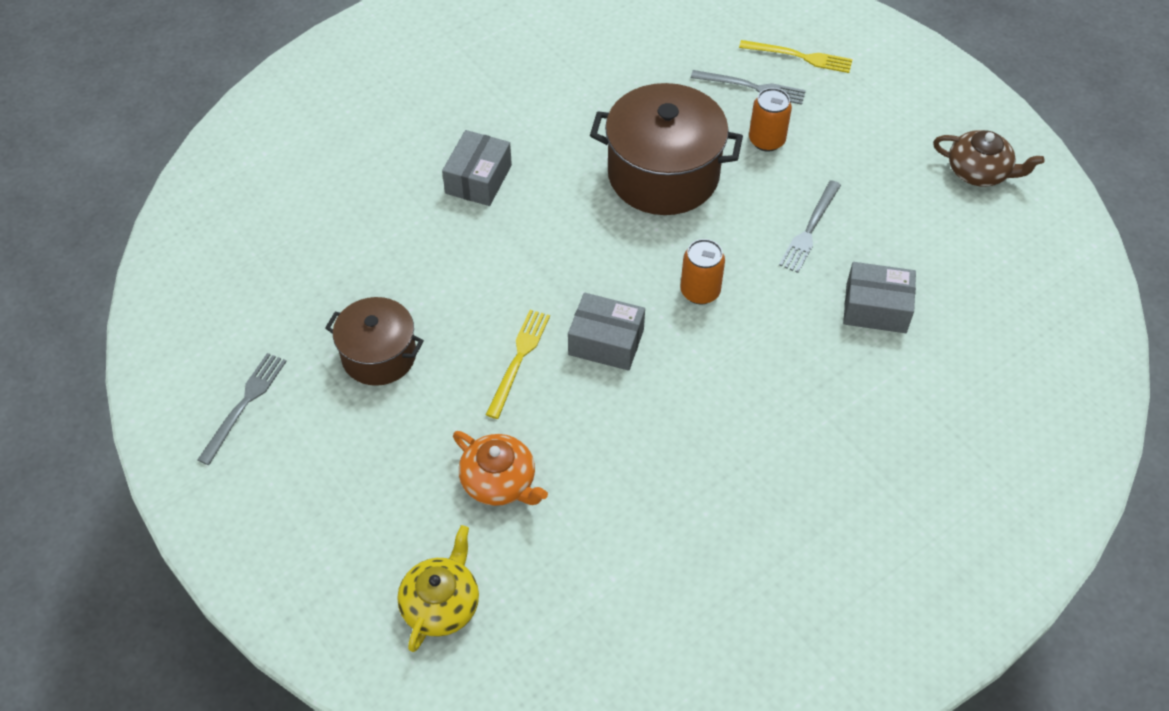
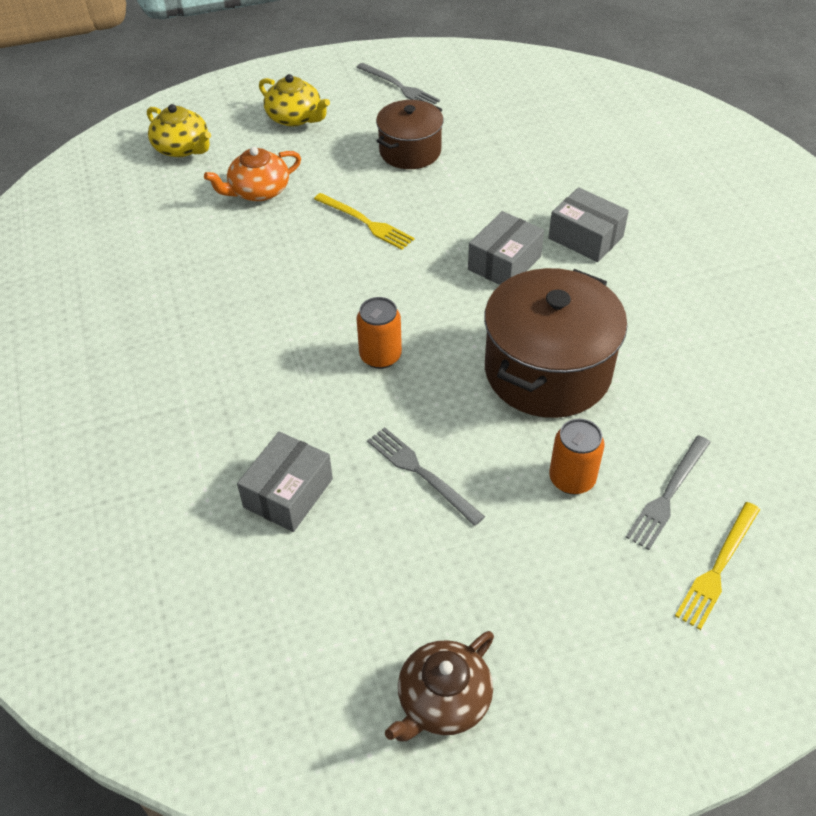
camera: 110 degrees right, 5 degrees down
grey box [568,293,645,371] -> grey box moved to [468,211,544,285]
none -> yellow teapot [259,74,330,127]

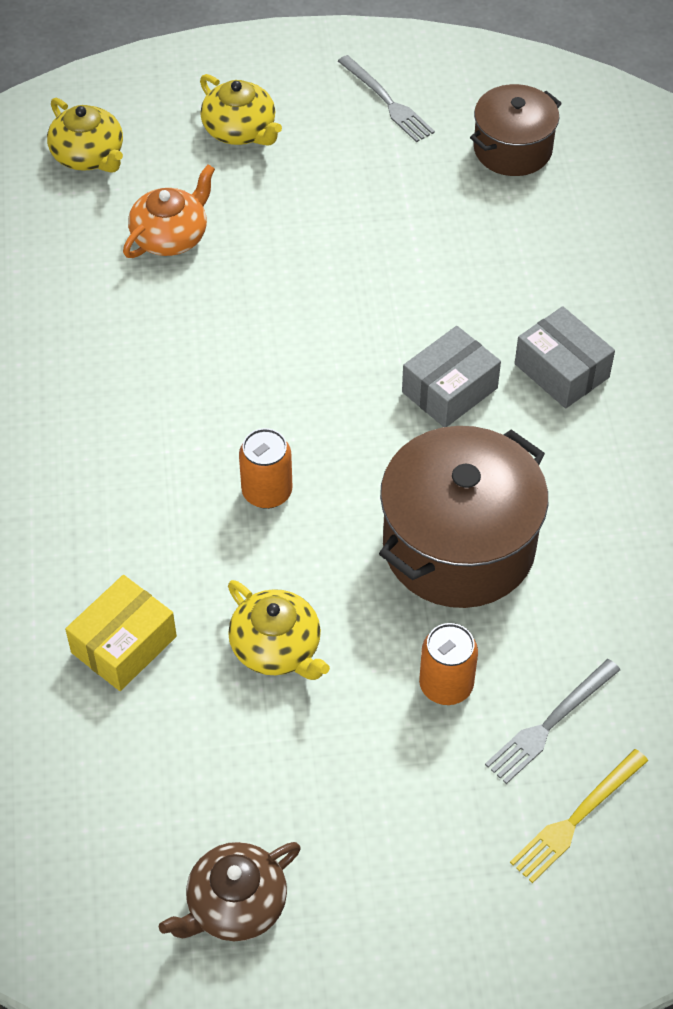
camera: 10 degrees right, 5 degrees up
orange teapot [204,147,301,201] -> orange teapot turned 150 degrees clockwise [123,164,215,258]
grey box [237,431,333,532] -> yellow box [65,575,177,691]
yellow fork [314,193,414,250] -> none
grey fork [367,427,485,526] -> yellow teapot [228,580,330,680]
brown pot [376,100,444,169] -> brown pot moved to [470,84,562,176]

